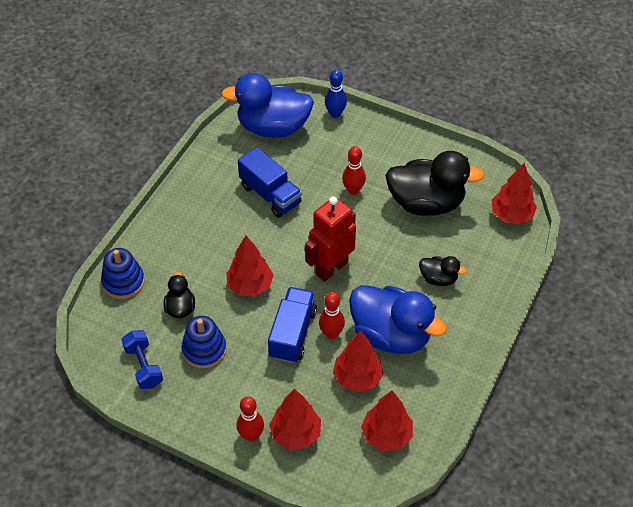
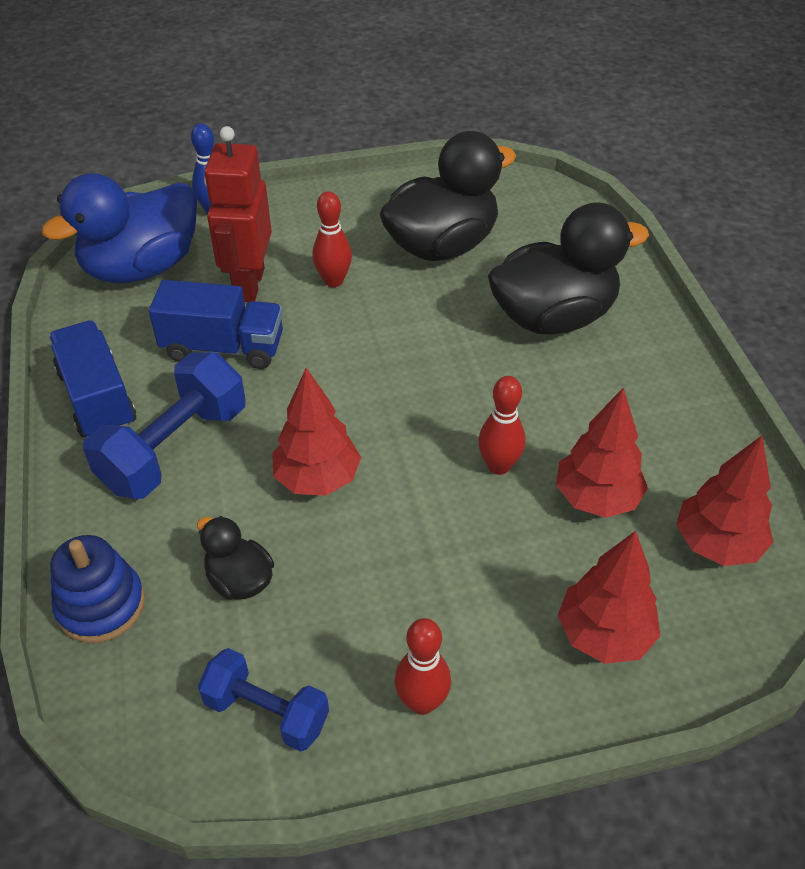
camera: 40 degrees left, 5 degrees down
blue stacking toy [181,316,226,369] -> none
red bowling pin [236,396,264,442] -> red bowling pin moved to [394,618,451,715]
blue truck [268,287,317,363] -> blue truck moved to [49,320,136,437]
red robot [305,196,356,282] -> red robot moved to [204,126,272,302]
blue duck [349,285,447,354] -> none
black duck [419,256,467,286] -> black duck [488,202,649,335], size x2.08
red tree [492,163,537,224] -> none
none -> blue dumbbell [83,352,246,499]

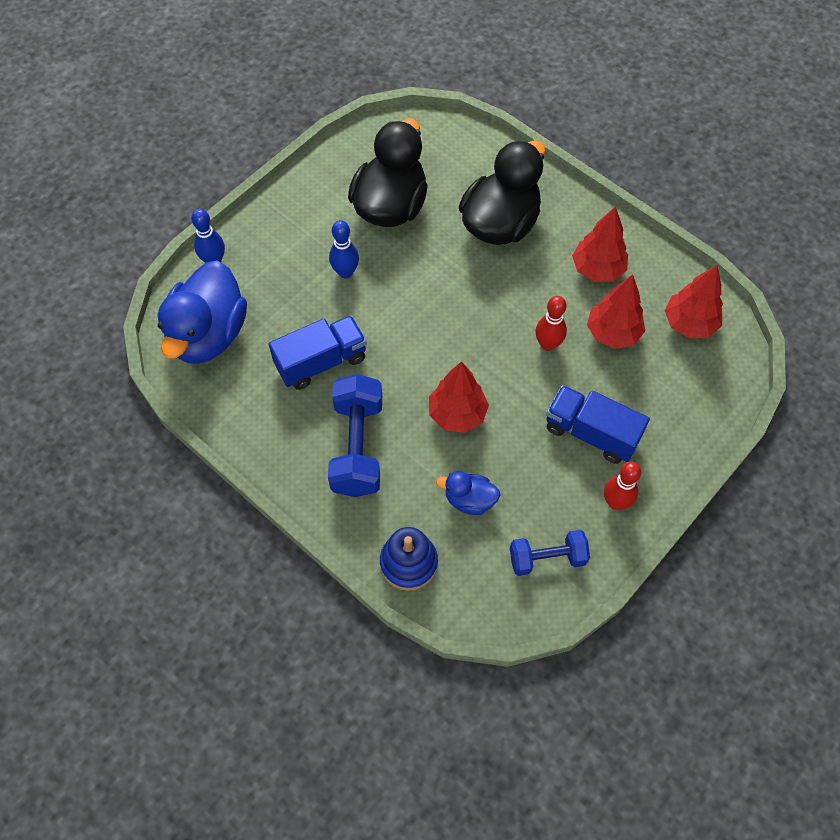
camera: 35 degrees left, 15 degrees up
blue truck [49,320,136,437] -> blue truck moved to [546,385,650,464]
black duck [197,516,274,600] -> blue duck [436,471,500,515]
red robot [204,126,272,302] -> none
red bowling pin [312,191,352,287] -> blue bowling pin [329,220,359,278]
red tree [558,531,660,664] -> red tree moved to [572,207,628,282]

